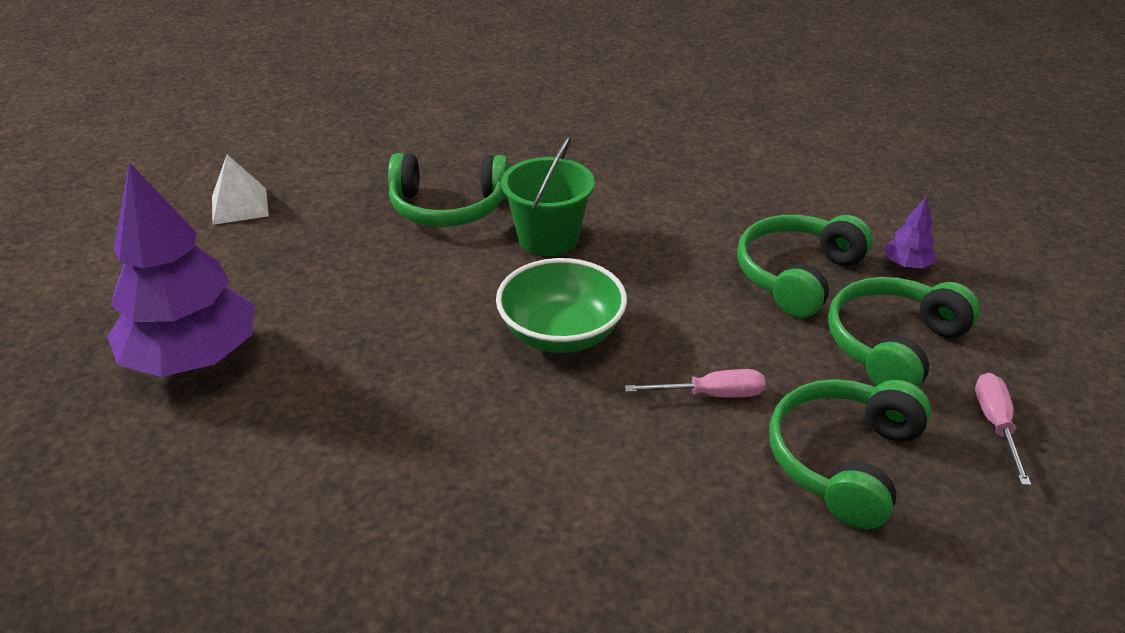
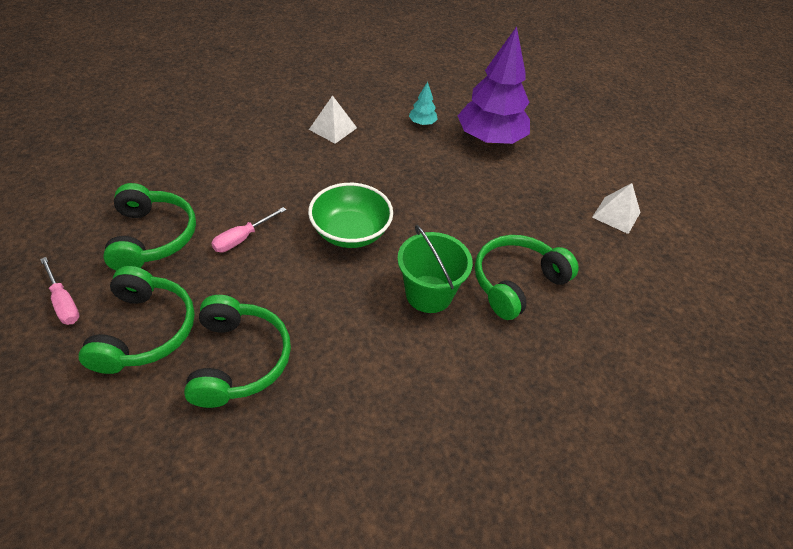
camera: 135 degrees right, 10 degrees up
purple tree [884,197,936,269] -> none
none -> white pyramid [309,95,357,144]
none -> turquoise tree [409,82,438,125]

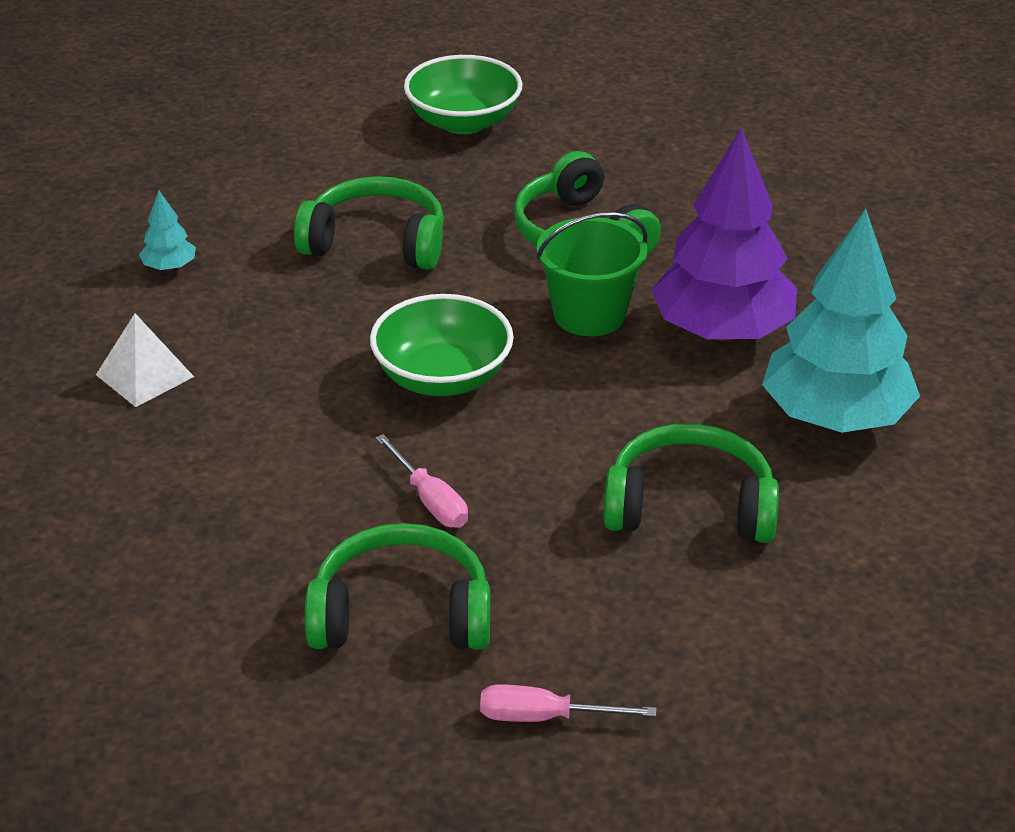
camera: 75 degrees left, 10 degrees down
pink screwdriver [40,257,80,325] -> pink screwdriver turned 150 degrees counterclockwise [480,684,656,722]
green headphones [78,266,195,374] -> green headphones moved to [294,176,444,270]
purple tree [458,26,530,144] -> purple tree moved to [651,128,797,341]
white pyramid [592,183,641,234] -> green bowl [404,55,522,134]
none -> turquoise tree [762,209,920,433]

